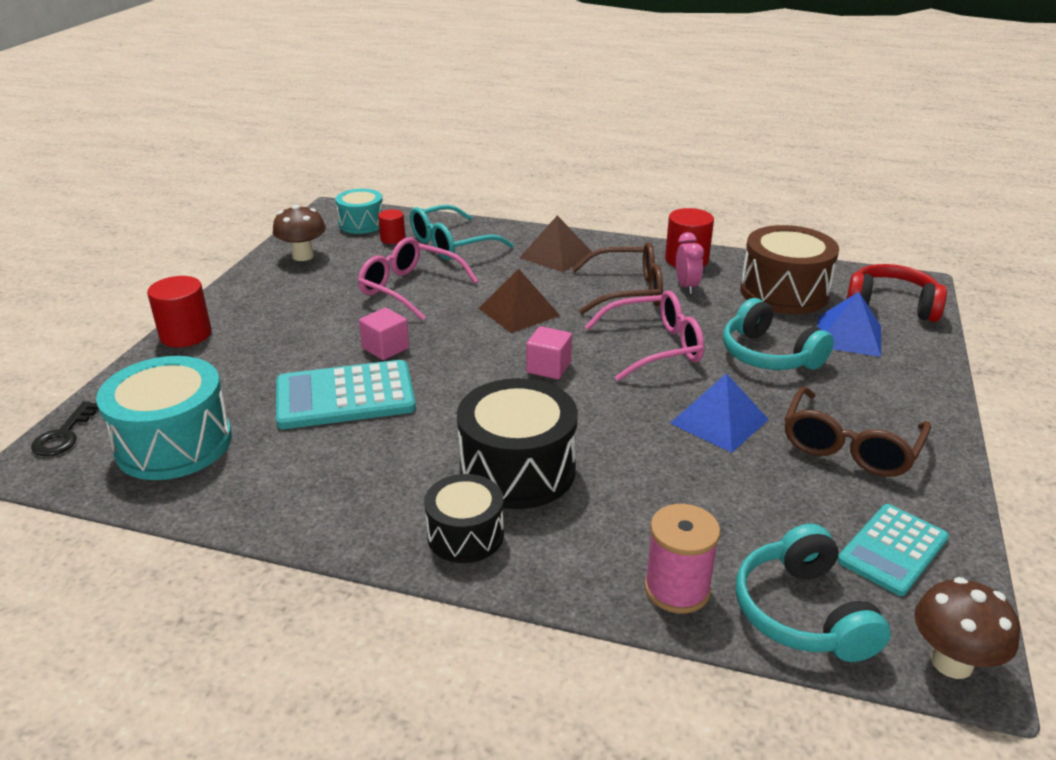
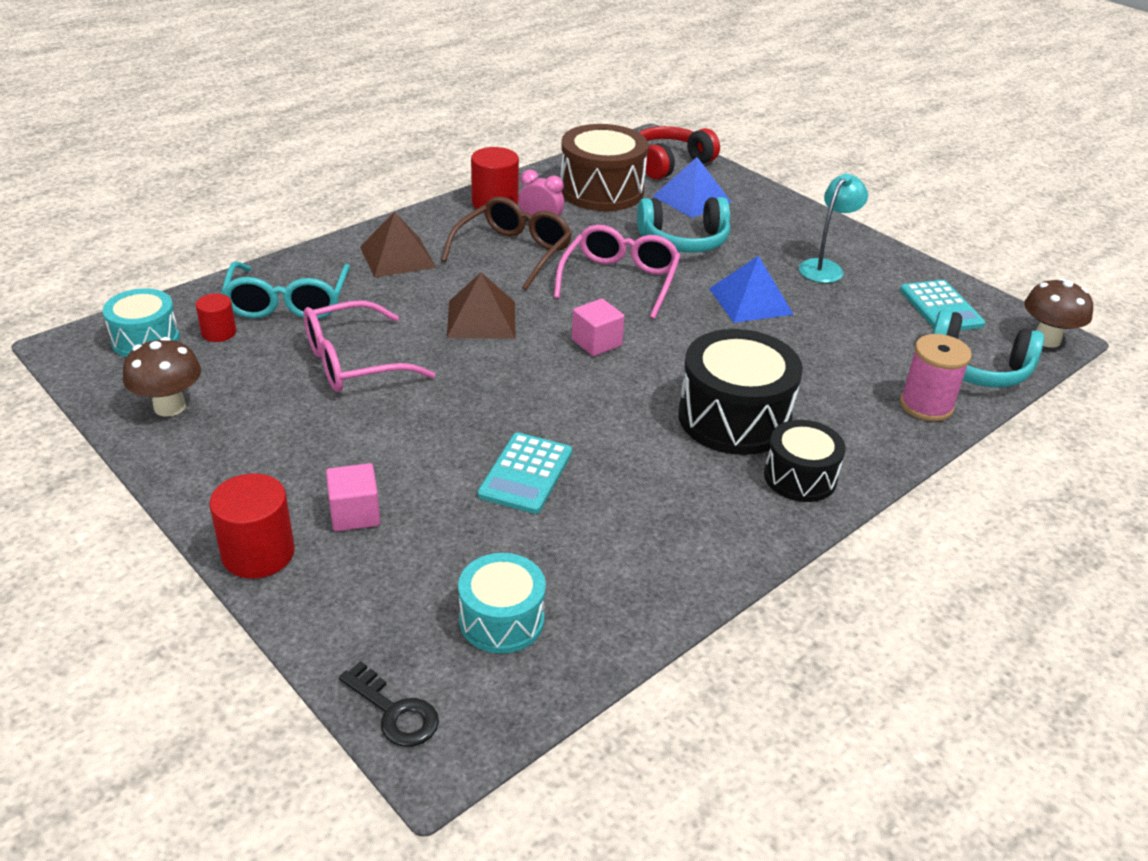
camera: 60 degrees left, 5 degrees up
turquoise drum [96,356,232,480] -> turquoise drum [458,553,546,654], size x0.61
turquoise calculator [276,360,416,429] -> turquoise calculator [478,432,572,514], size x0.66
pink cube [359,307,409,360] -> pink cube moved to [326,463,380,531]
brown glasses [784,387,931,477] -> turquoise lamp [799,173,868,283]

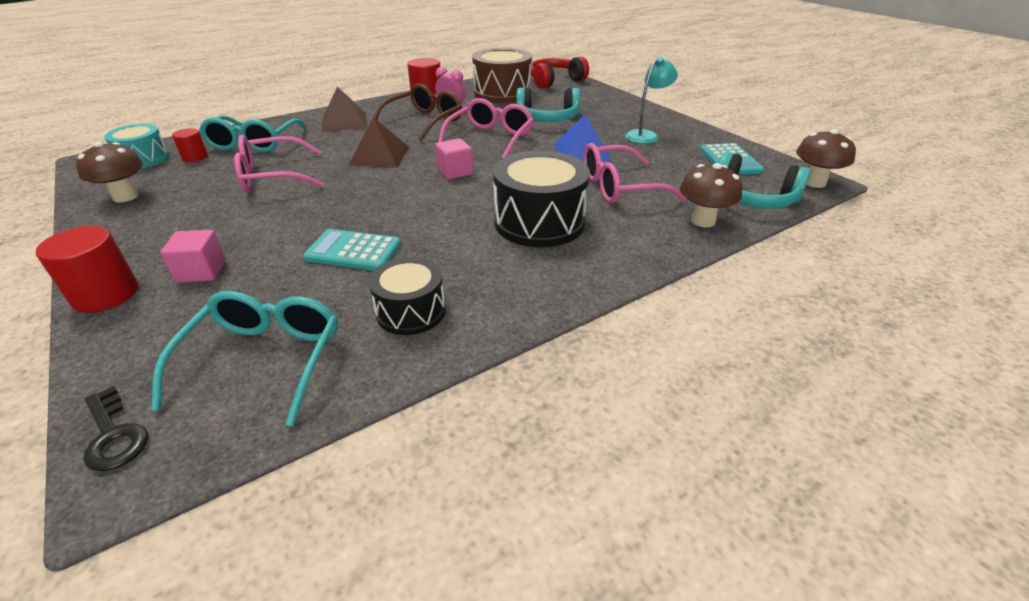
camera: 10 degrees right, 0 degrees up
turquoise drum [458,553,546,654] -> turquoise glasses [151,291,338,426]
turquoise calculator [478,432,572,514] -> turquoise calculator turned 75 degrees clockwise [303,229,401,270]
blue pyramid [653,157,731,218] -> none
black drum [764,420,846,502] -> black drum moved to [369,257,446,335]
pink spool [900,334,972,421] -> brown mushroom [680,163,742,227]
none -> pink glasses [583,143,686,203]

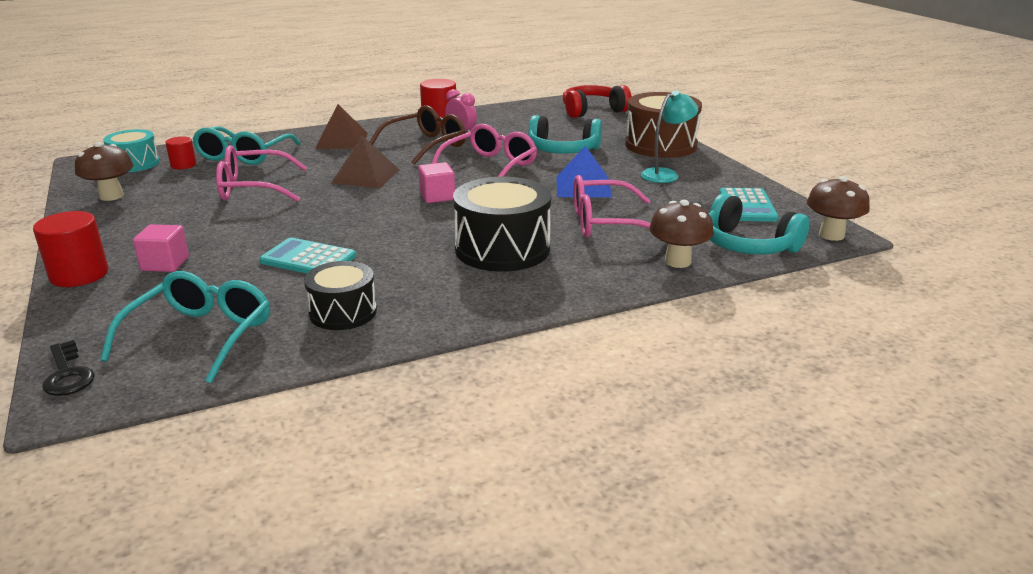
camera: 10 degrees right, 10 degrees down
brown drum [472,48,532,103] -> brown drum moved to [625,92,702,158]

